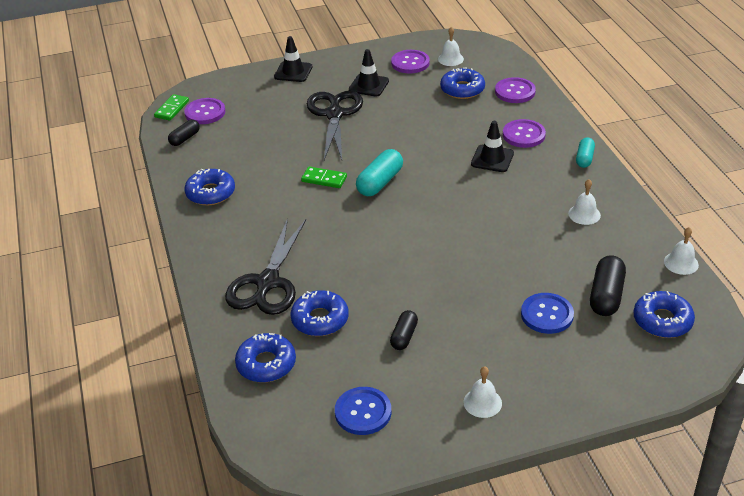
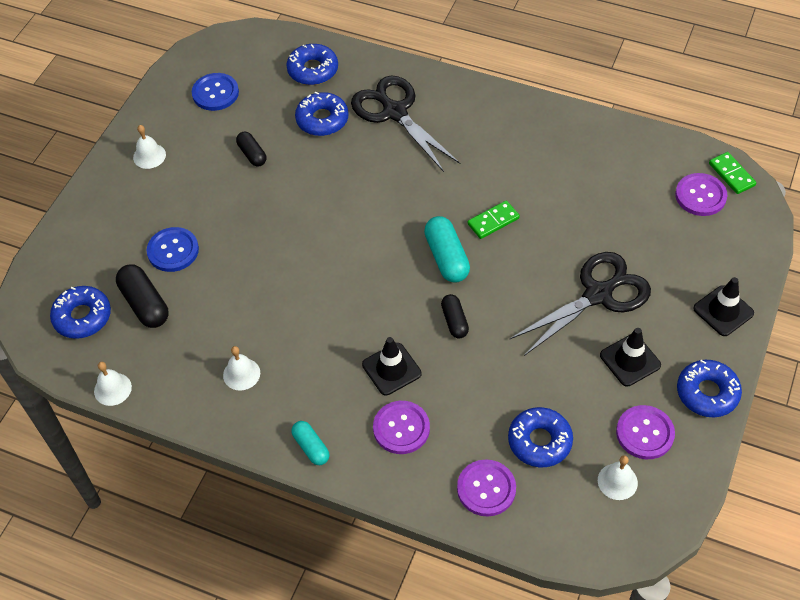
camera: 130 degrees right, 15 degrees up
black capsule [168,120,200,146] -> black capsule moved to [441,294,469,339]
blue donut [185,169,235,205] -> blue donut moved to [677,360,742,417]
black scissors [307,91,363,160] -> black scissors turned 75 degrees counterclockwise [510,252,651,356]

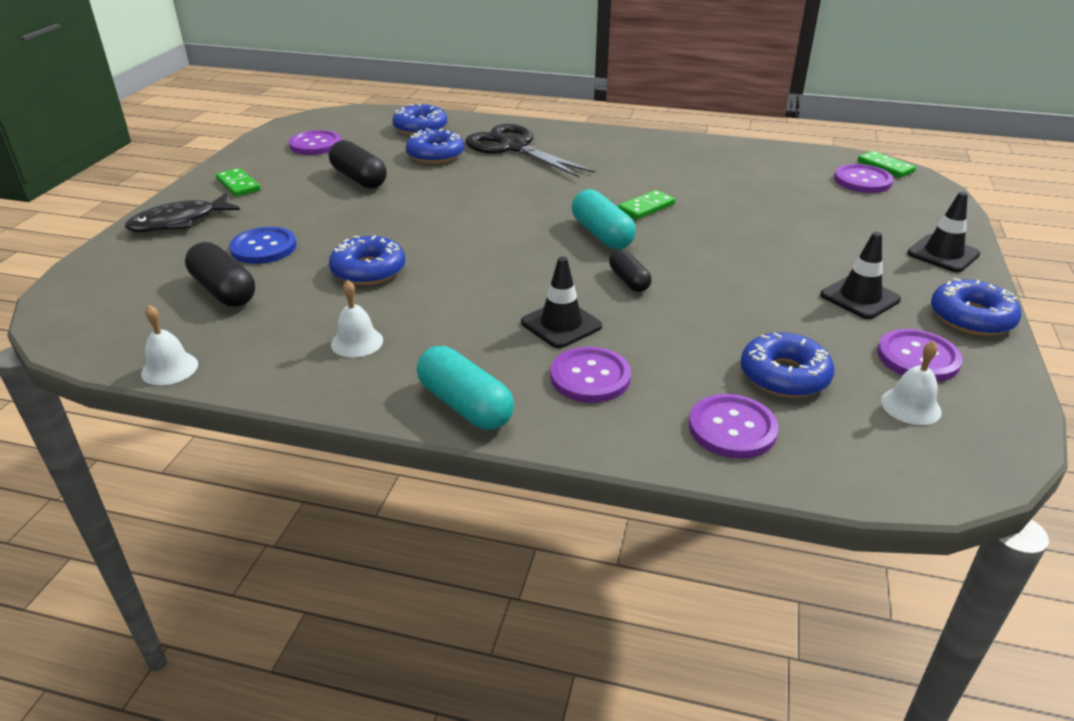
camera: 10 degrees left, 20 degrees down
blue donut [50,286,111,339] -> blue donut moved to [329,235,405,285]
white bell [133,125,166,169] -> green domino [216,168,260,197]
blue button [192,73,239,111] -> purple button [289,130,341,155]
black capsule [236,131,266,167] -> black capsule [329,140,387,189], size x1.60
turquoise capsule [291,421,329,465] -> turquoise capsule [417,346,514,430], size x1.60
black scissors [510,252,651,356] -> none
none -> black fish [125,193,240,232]

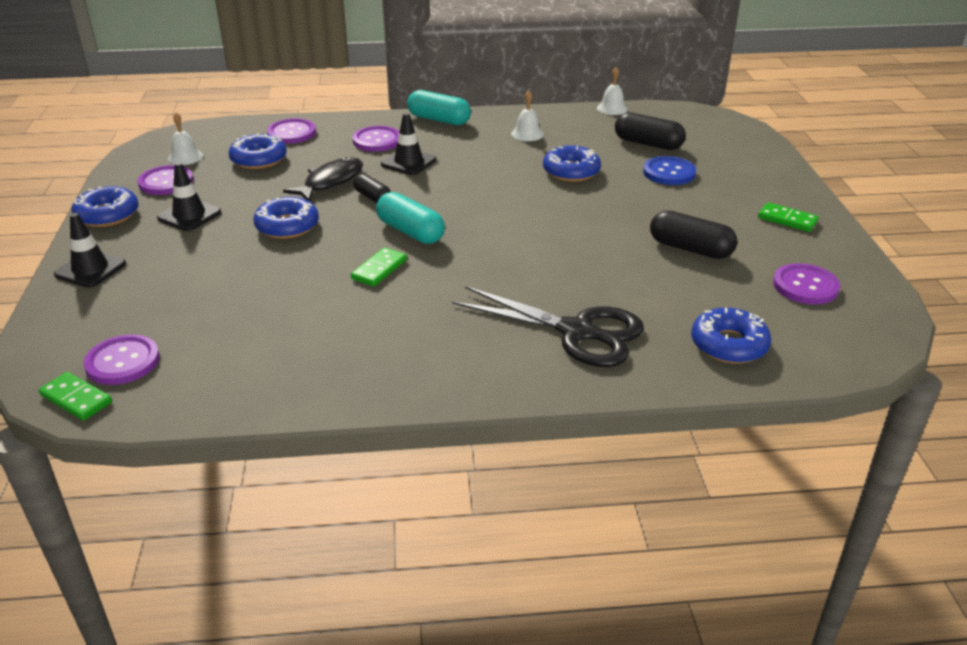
camera: 160 degrees right, 0 degrees up
black fish [125,193,240,232] -> black fish moved to [283,157,363,201]
blue donut [406,128,464,164] -> blue donut moved to [253,197,319,239]

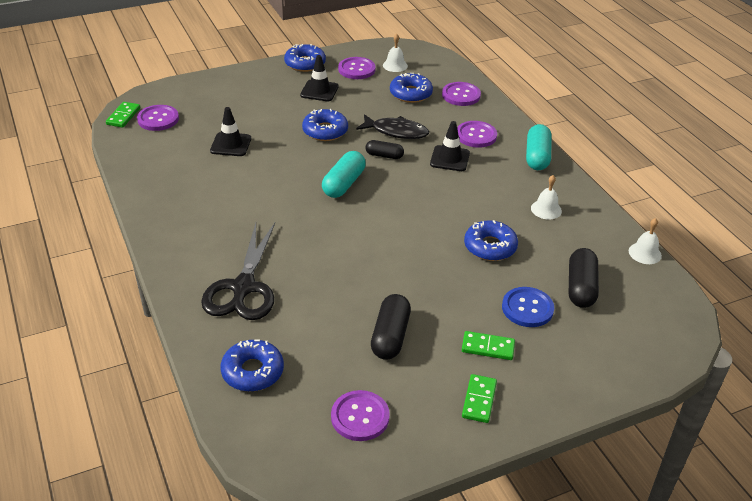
camera: 70 degrees right, 5 degrees up
black traffic cone [54,213,126,288] -> black traffic cone moved to [210,107,251,156]
green domino [351,247,407,286] -> green domino moved to [462,331,515,360]
black capsule [353,174,391,203] -> black capsule turned 75 degrees clockwise [365,140,404,159]

